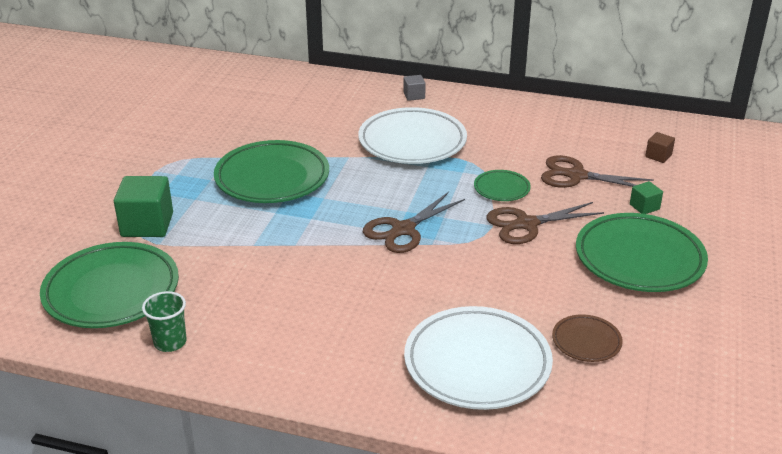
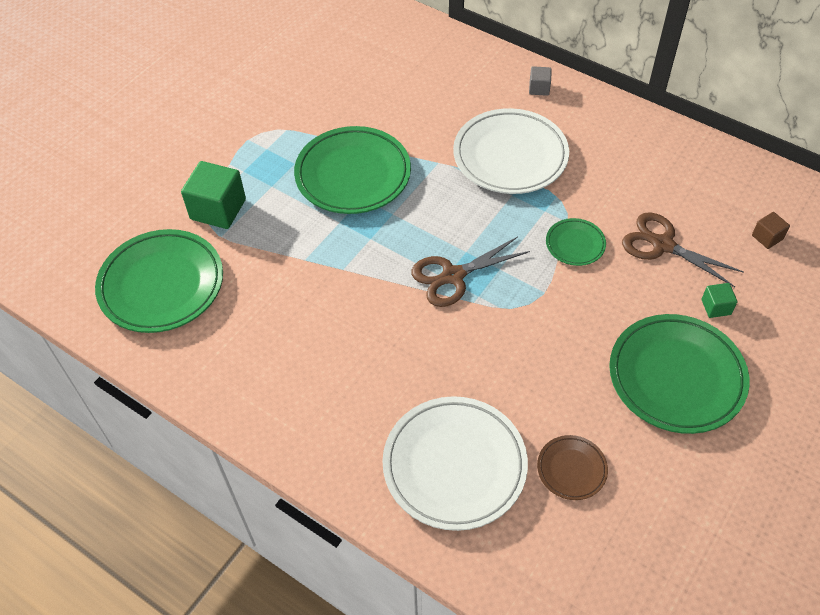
camera: 20 degrees right, 20 degrees up
green cup [142,291,187,352] -> none
brown scissors [486,202,604,244] -> none

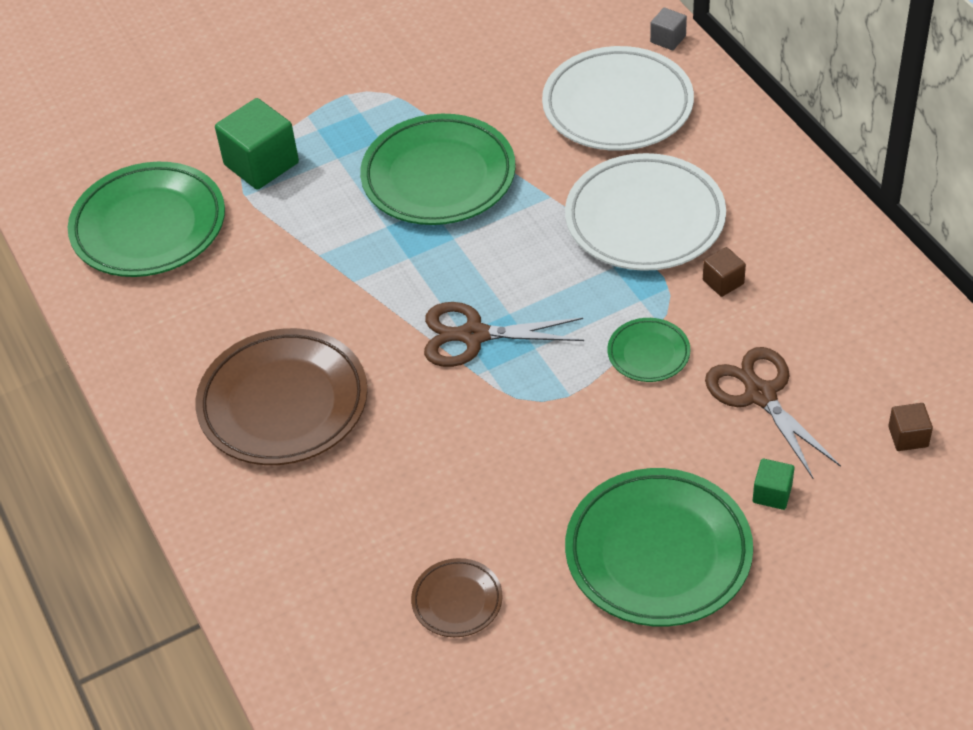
camera: 30 degrees right, 5 degrees down
white plate [383,396,528,531] -> white plate moved to [542,46,694,151]
grey cube [529,66,552,96] -> grey cube moved to [650,8,687,50]
none -> brown plate [195,328,368,465]
none -> brown cube [703,247,746,297]

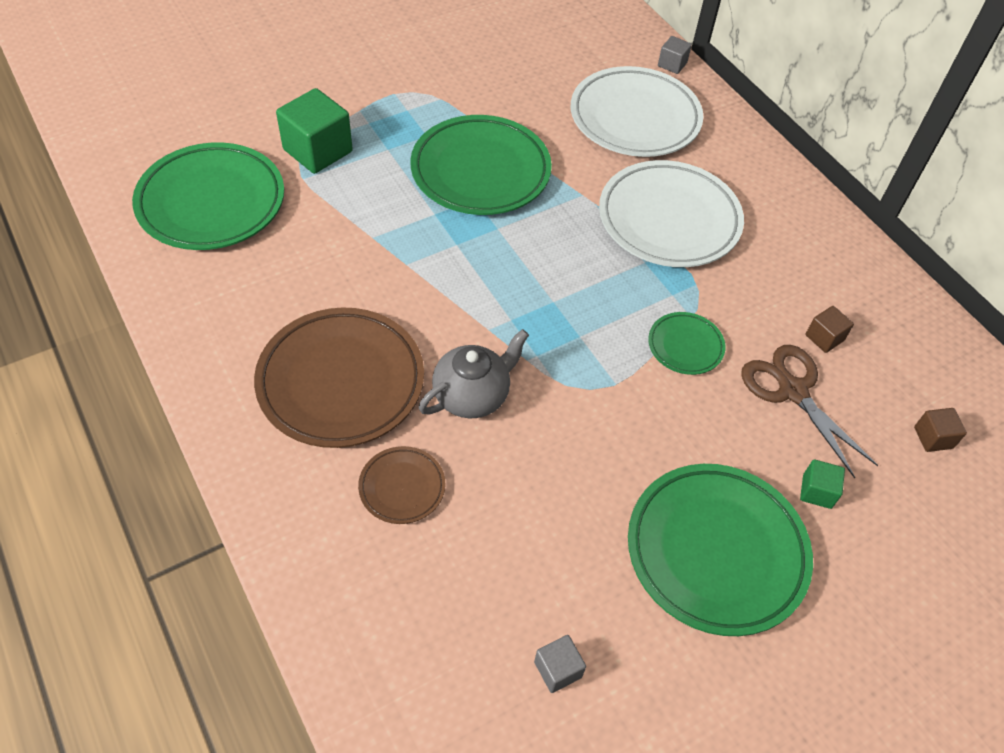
camera: 10 degrees left, 5 degrees up
brown plate [411,558,503,637] -> brown plate moved to [358,446,445,524]
brown scissors [424,302,584,367] -> none
brown cube [703,247,746,297] -> brown cube moved to [806,306,854,353]
none -> grey teapot [419,329,529,419]
none -> grey cube [534,635,586,693]

